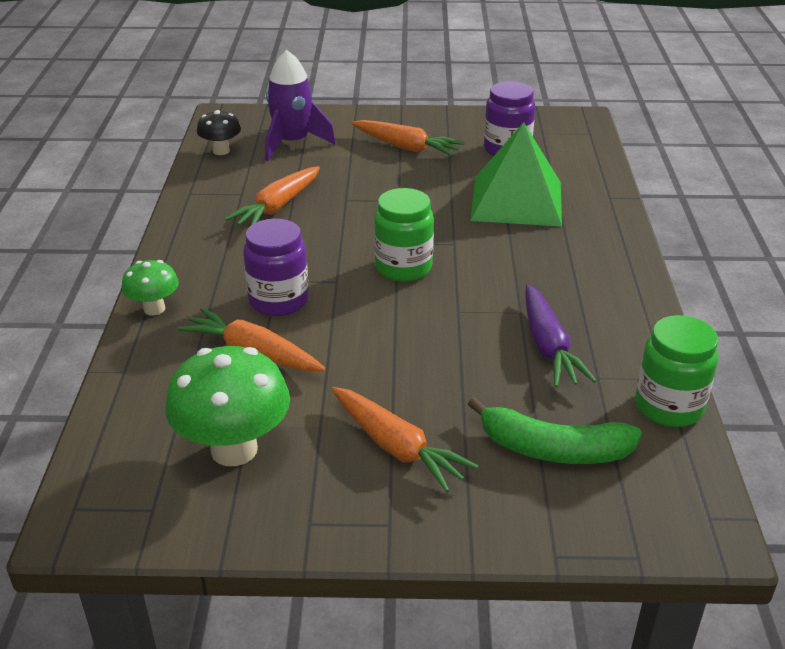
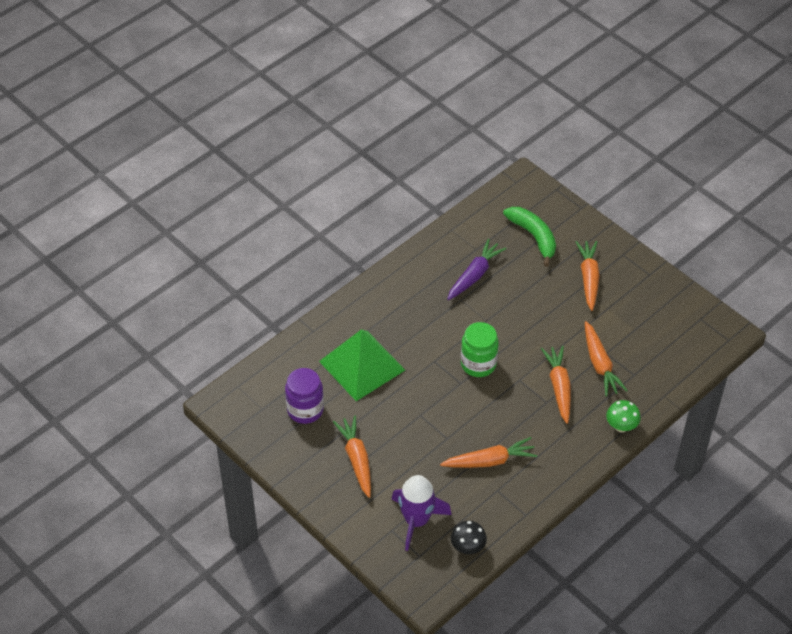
camera: 135 degrees left, 15 degrees up
green mushroom [165,346,290,466] -> none
purple jar [243,218,309,316] -> orange carrot [541,346,571,424]
green jar [635,315,718,427] -> none

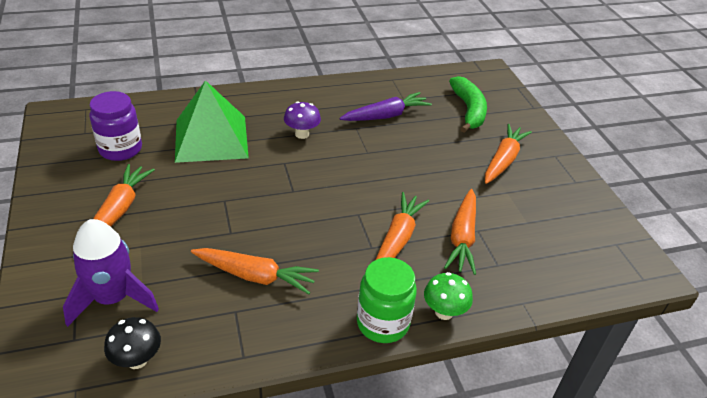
camera: 25 degrees right, 10 degrees down
green jar [461,322,499,377] -> green jar moved to [357,257,417,343]
none -> purple mushroom [284,101,321,139]

